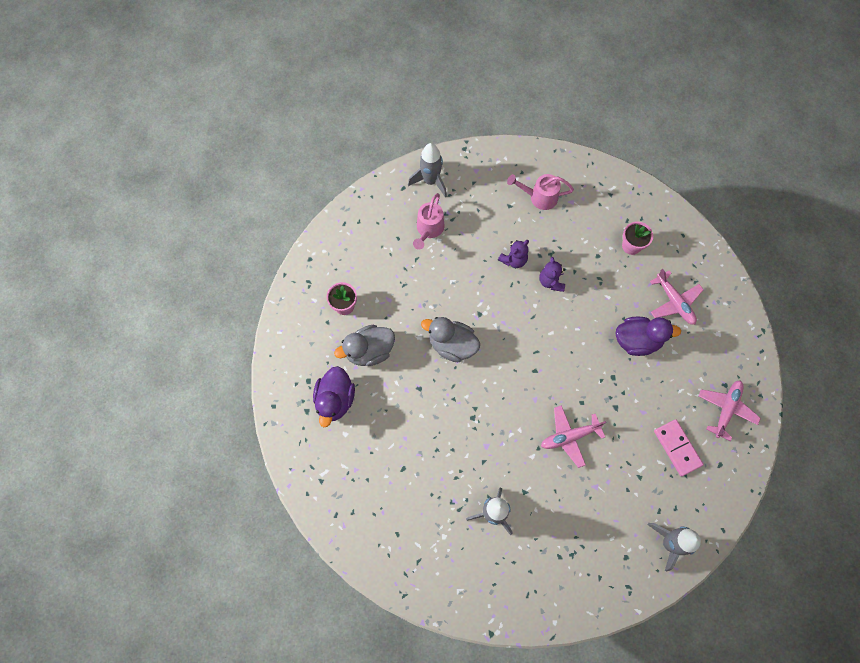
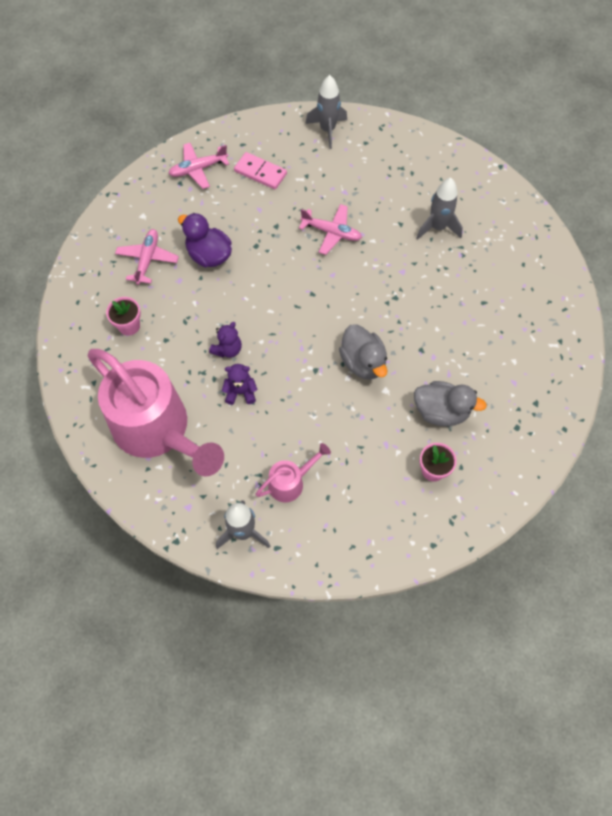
camera: 140 degrees left, 5 degrees down
purple duck [313,366,355,427] -> none
pink watering can [507,174,574,210] -> pink watering can [88,349,224,476], size x2.27
pink domino [654,419,703,476] -> pink domino turned 75 degrees counterclockwise [234,152,287,189]

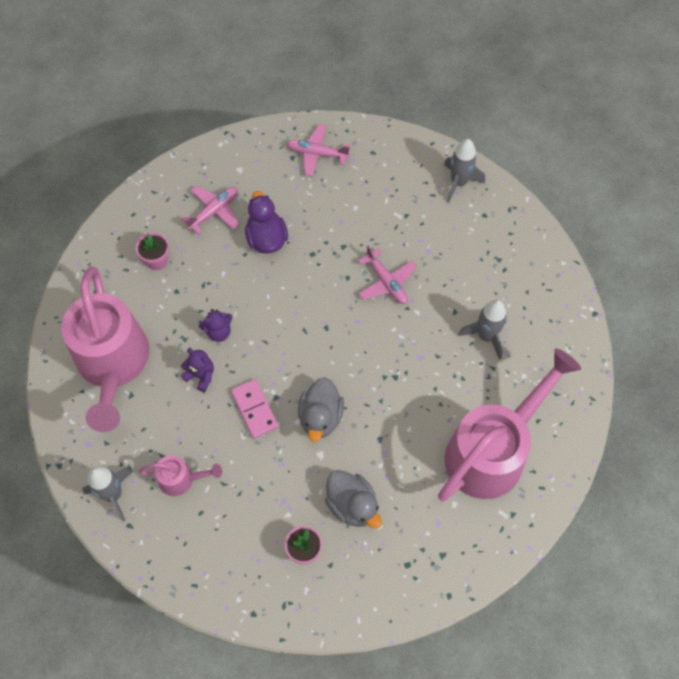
camera: 35 degrees right, 0 degrees up
pink domino [234,152,287,189] -> pink domino moved to [231,379,279,439]
none -> pink watering can [438,348,581,502]

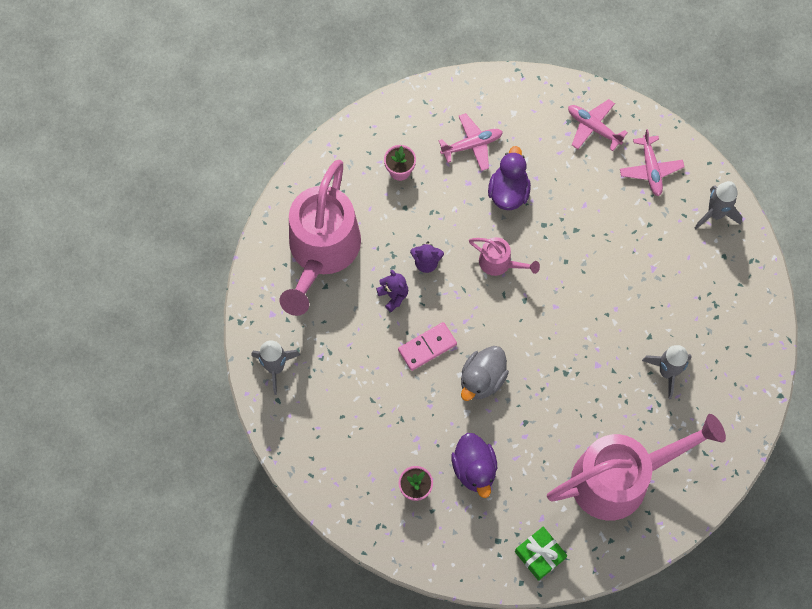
camera: 25 degrees right, 5 degrees up
pink watering can [138,455,222,496] -> pink watering can moved to [469,237,540,276]
pink domino [231,379,279,439] -> pink domino turned 60 degrees clockwise [398,322,457,371]
grey duck [325,470,382,529] -> purple duck [451,433,497,498]
pink plane [358,246,417,304] -> pink plane moved to [620,129,684,196]
none -> green gift [515,527,567,581]

